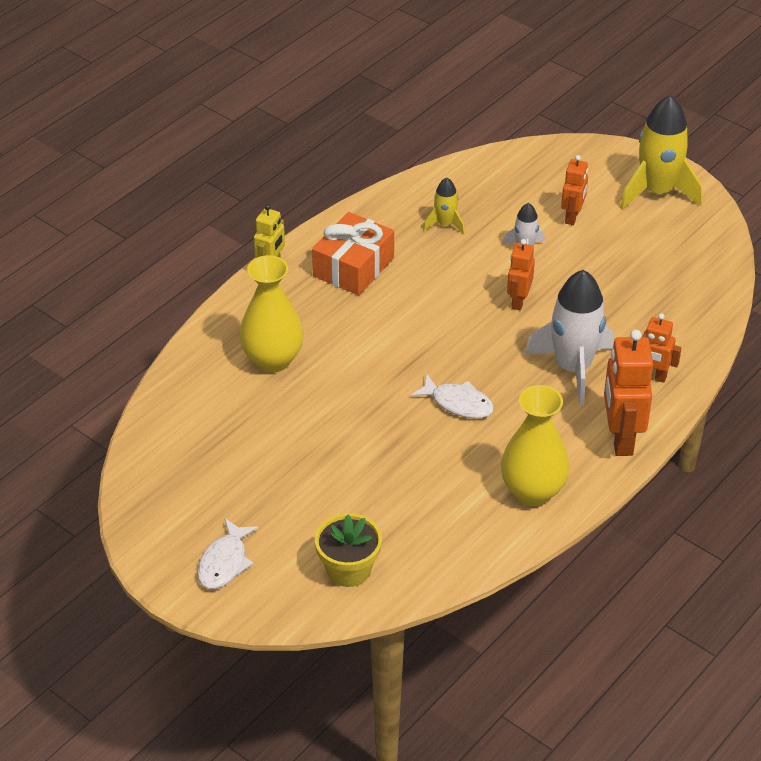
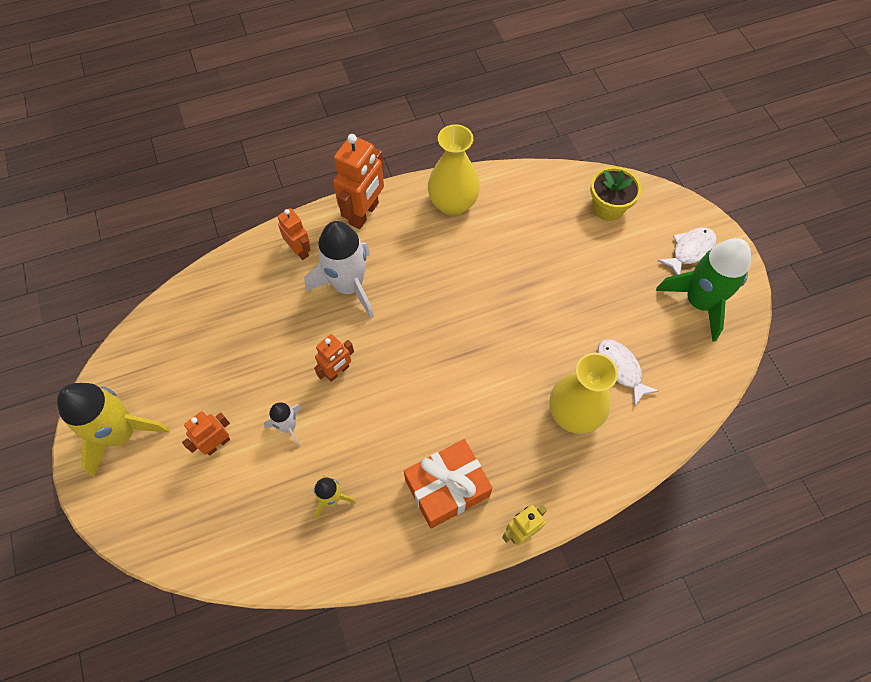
camera: 150 degrees left, 20 degrees up
white fish [410,374,494,418] -> white fish moved to [598,339,659,406]
none -> green rocket [656,238,751,342]

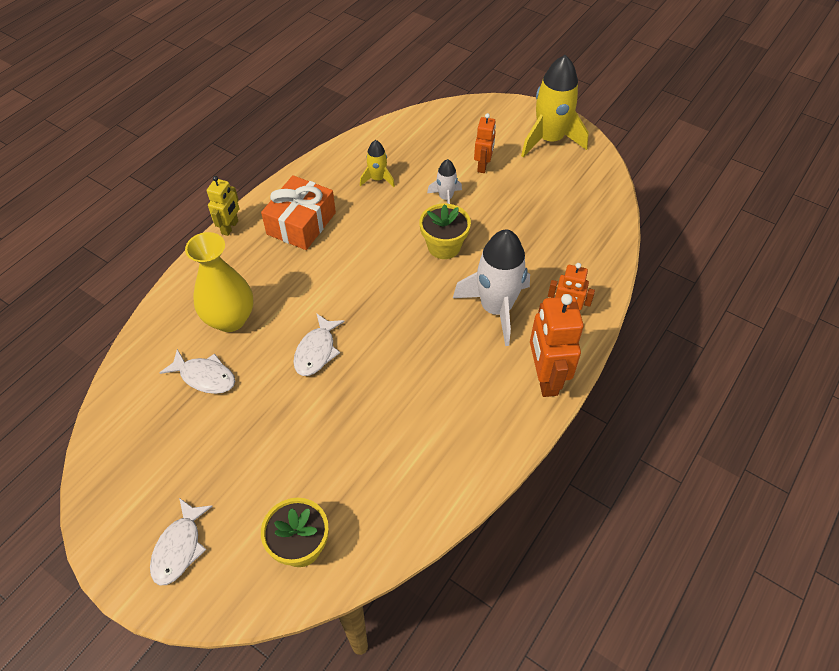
camera: 145 degrees right, 10 degrees down
orange robot [314,334,354,382] -> yellow flower pot [419,203,471,259]
yellow vase [428,124,480,216] -> none
green rocket [656,238,751,342] -> none
none -> white fish [293,313,345,376]

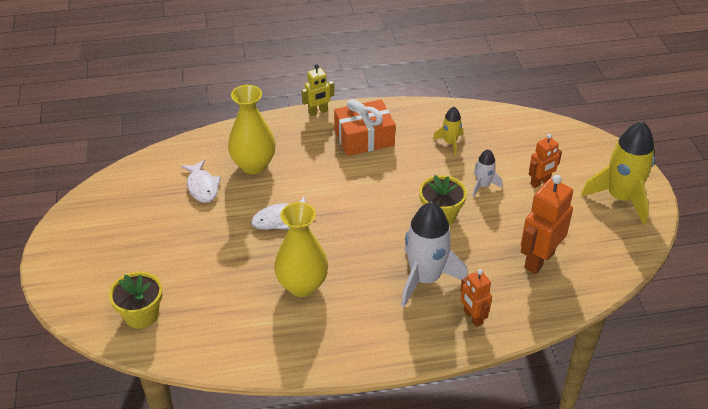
camera: 45 degrees right, 10 degrees down
white fish [150,498,213,585] -> none
orange robot [530,294,584,397] -> orange robot moved to [521,175,573,274]
none -> yellow vase [274,202,328,297]

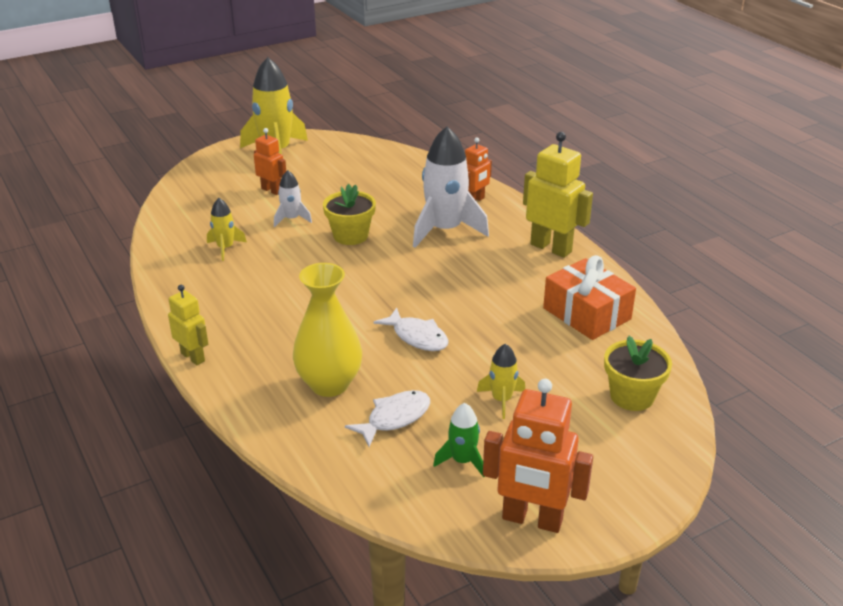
camera: 110 degrees left, 10 degrees down
yellow vase [274,202,328,297] -> none
orange gift [334,99,396,156] -> orange gift moved to [543,255,636,340]
orange robot [521,175,573,274] -> orange robot moved to [483,379,593,533]
none -> green rocket [433,403,485,477]
none -> yellow rocket [477,344,525,419]
none -> yellow robot [523,132,593,258]

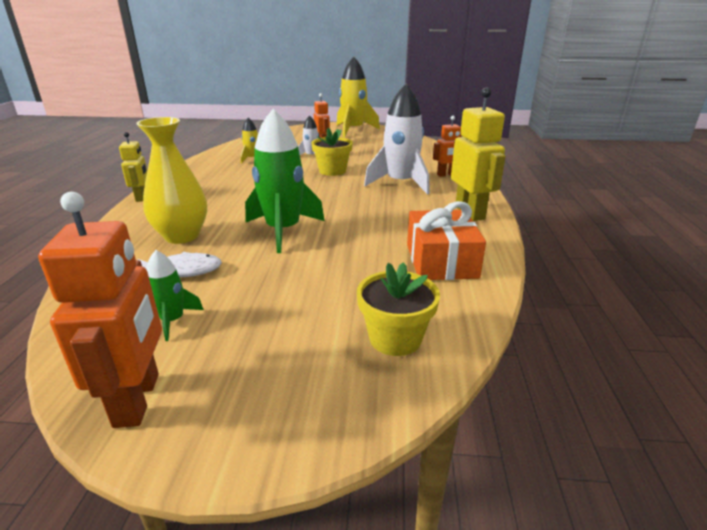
camera: 35 degrees right, 5 degrees down
white fish [373,307,448,351] -> green rocket [245,109,325,253]
yellow rocket [477,344,525,419] -> none
orange robot [483,379,593,533] -> orange robot turned 150 degrees counterclockwise [38,192,162,428]

